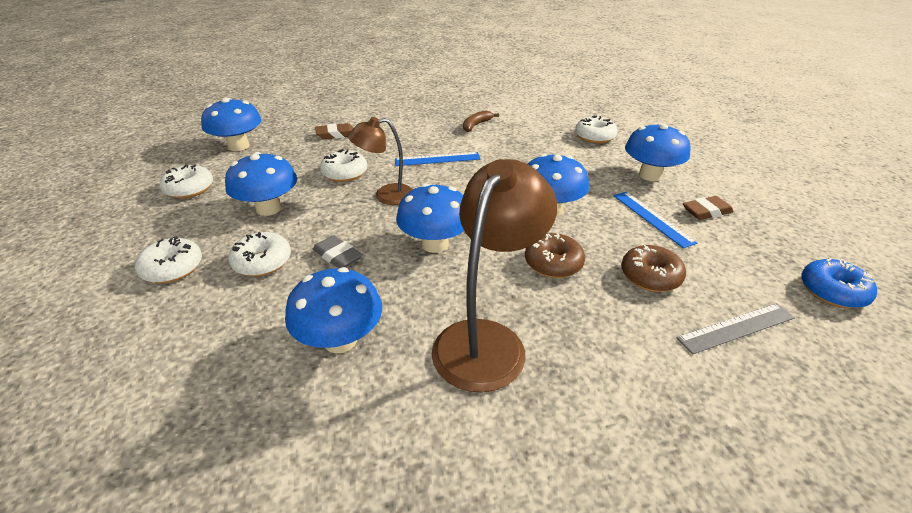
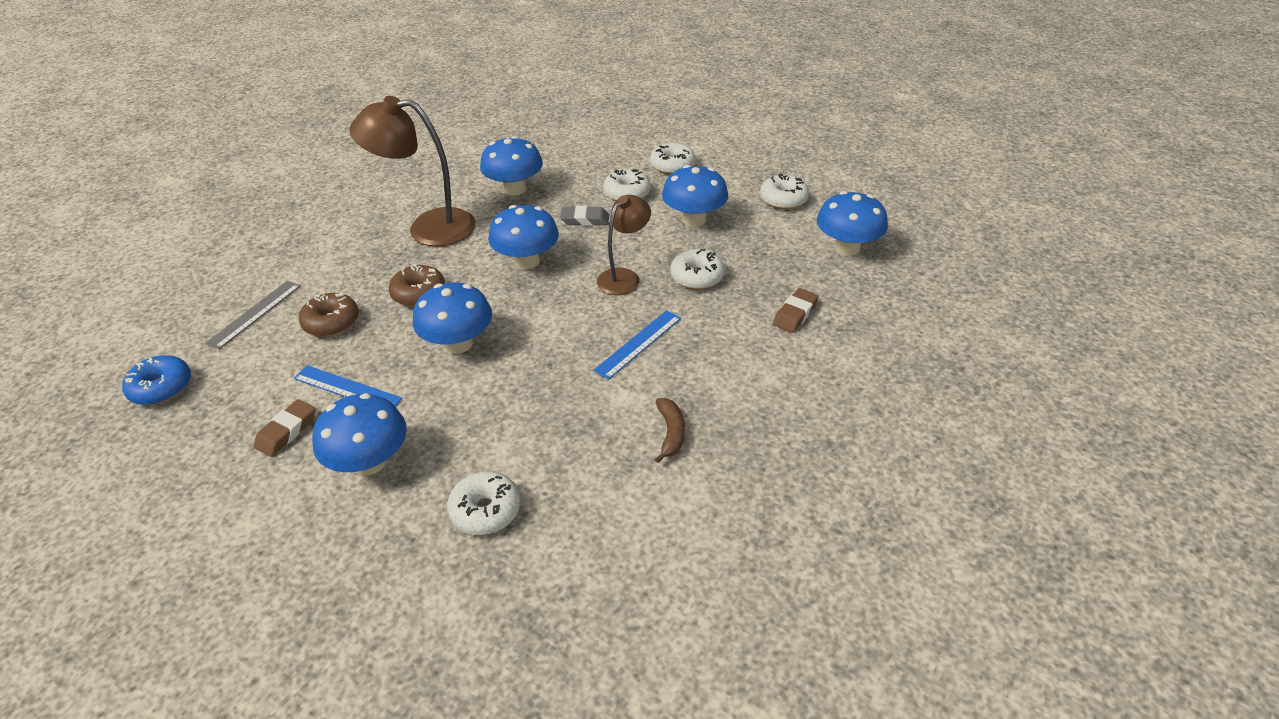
camera: 140 degrees right, 5 degrees up
brown lamp [431,159,557,393] -> brown lamp turned 105 degrees clockwise [349,96,476,246]

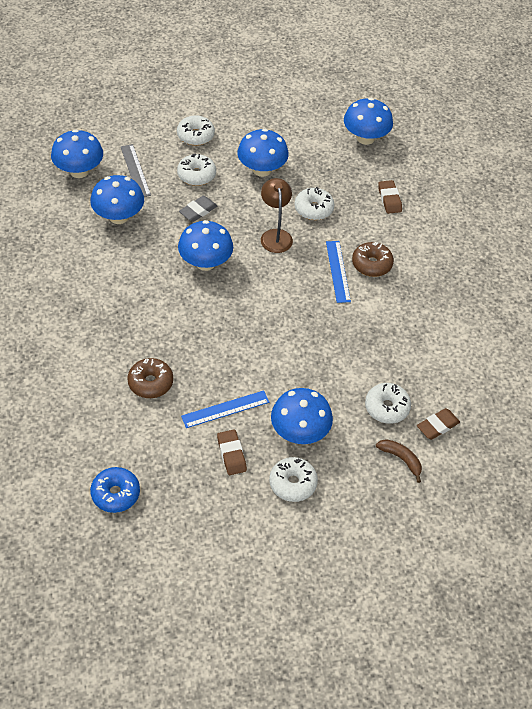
camera: 50 degrees left, 10 degrees up
grey ruler [205,281,301,350] -> grey ruler moved to [121,144,151,197]
brown lamp [349,96,476,246] -> none
brown donut [389,264,445,307] -> brown donut moved to [352,242,394,277]
blue mushroom [413,283,492,354] -> blue mushroom moved to [51,129,103,178]
brown banana [655,398,685,463] -> brown banana moved to [376,439,422,483]
white donut [760,174,809,210] -> white donut moved to [269,457,318,502]
none -> brown eraser [417,408,460,440]

